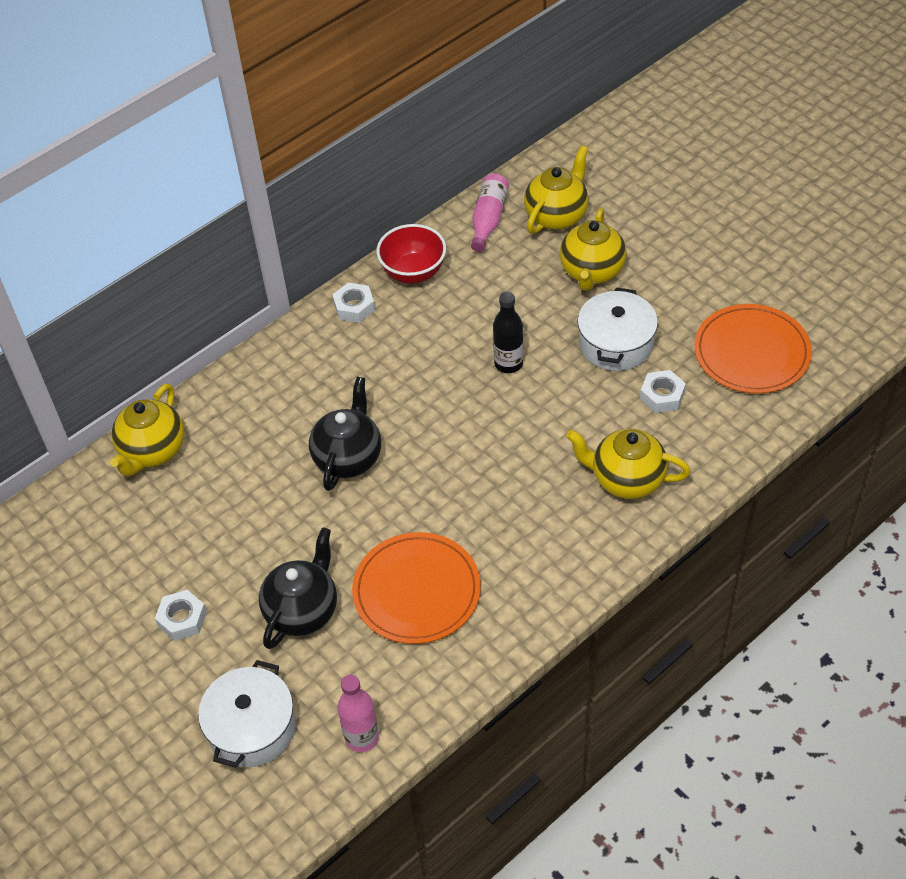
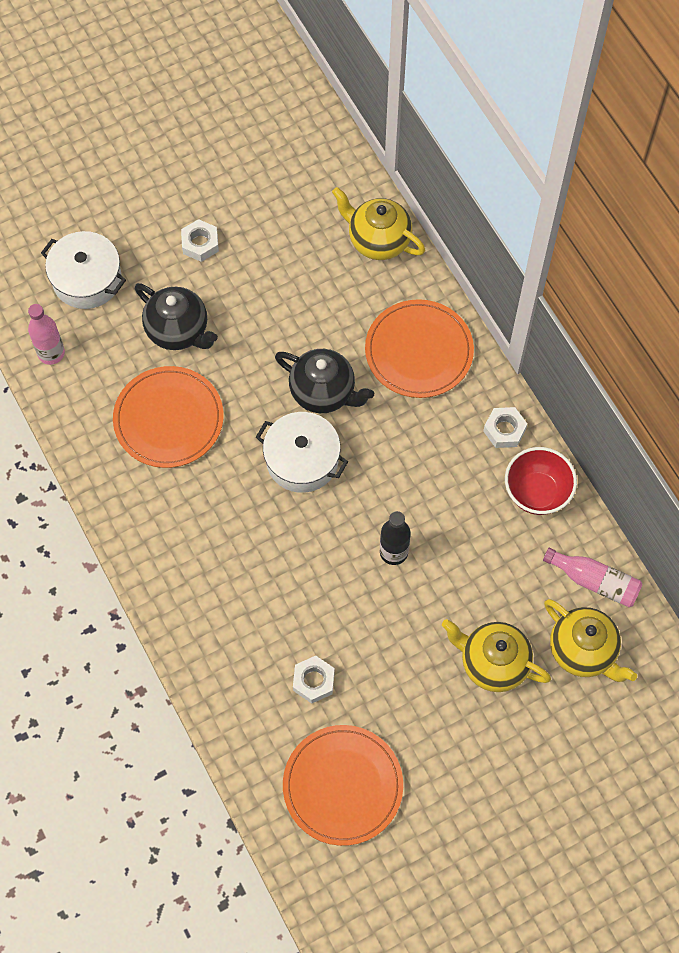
camera: 100 degrees right, 15 degrees up
yellow teapot [566,429,691,499] -> none
white pot [577,287,658,371] -> white pot moved to [256,412,348,493]
none -> orange plate [365,299,474,398]

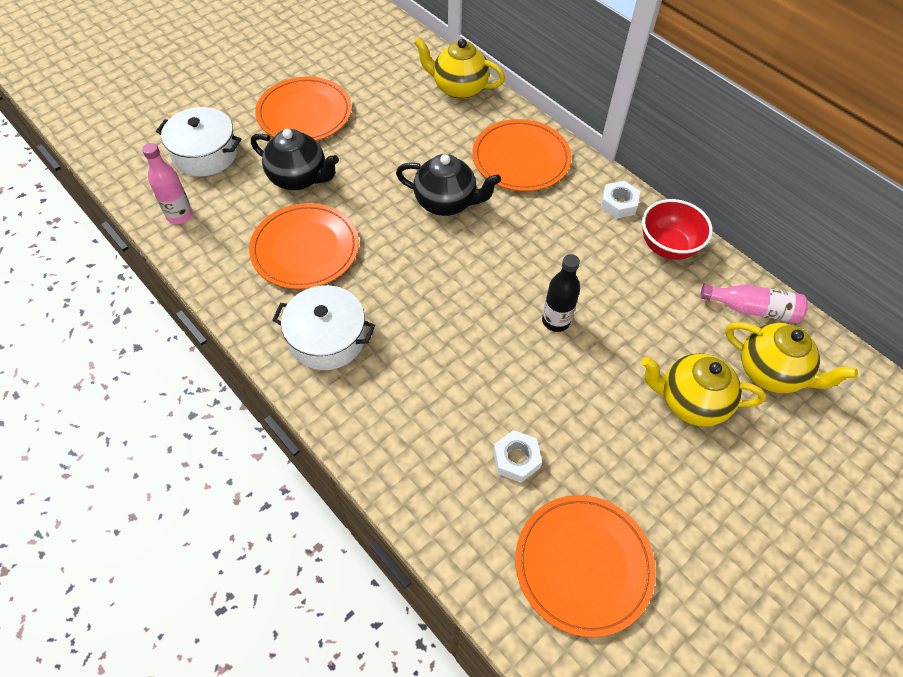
camera: 15 degrees left, 10 degrees down
white nut [181,219,219,262] -> orange plate [255,77,352,141]
white pot [256,412,348,493] -> white pot moved to [272,285,375,370]

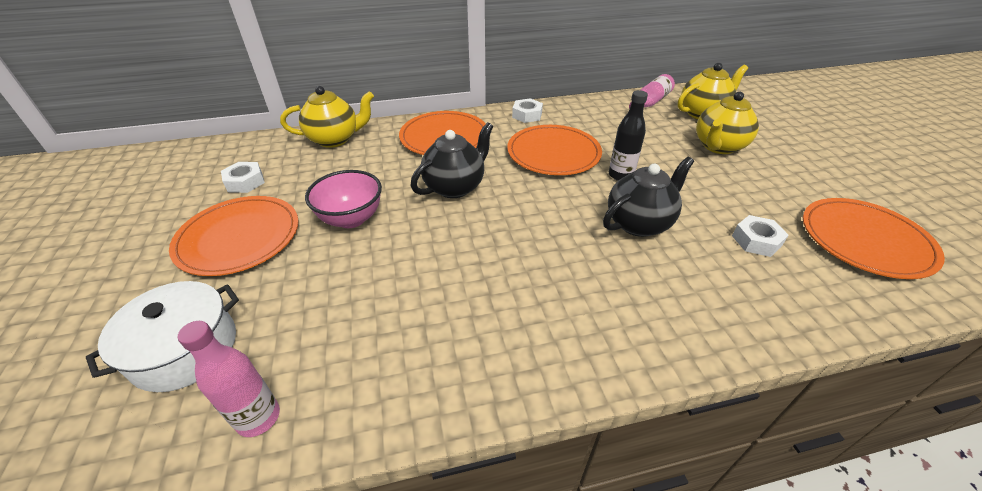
camera: 60 degrees left, 15 degrees down
orange plate [249,203,359,289] -> orange plate moved to [507,125,602,175]
black teapot [251,129,339,190] -> black teapot moved to [603,156,694,237]
white pot [272,285,375,370] -> none
yellow teapot [414,38,505,99] -> yellow teapot turned 150 degrees counterclockwise [280,86,374,148]
red bowl [642,199,713,260] -> none
none -> white nut [221,162,265,193]
none -> pink bowl [305,170,382,228]

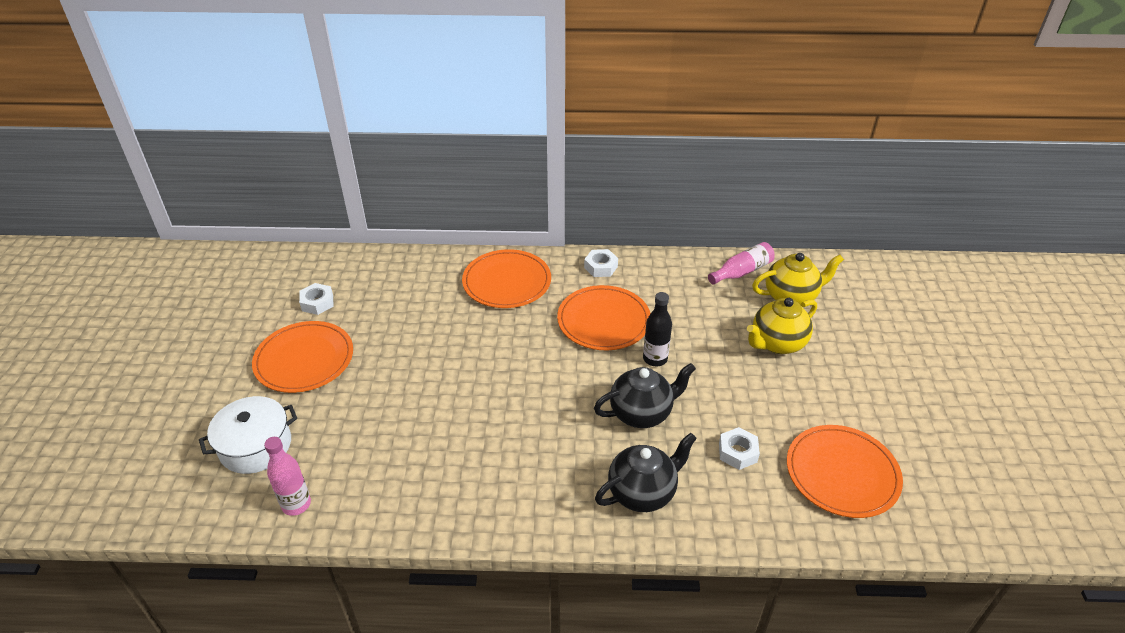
camera: 15 degrees right, 0 degrees up
yellow teapot [280,86,374,148] -> none
pink bowl [305,170,382,228] -> none
black teapot [411,122,494,198] -> black teapot moved to [595,433,697,512]

